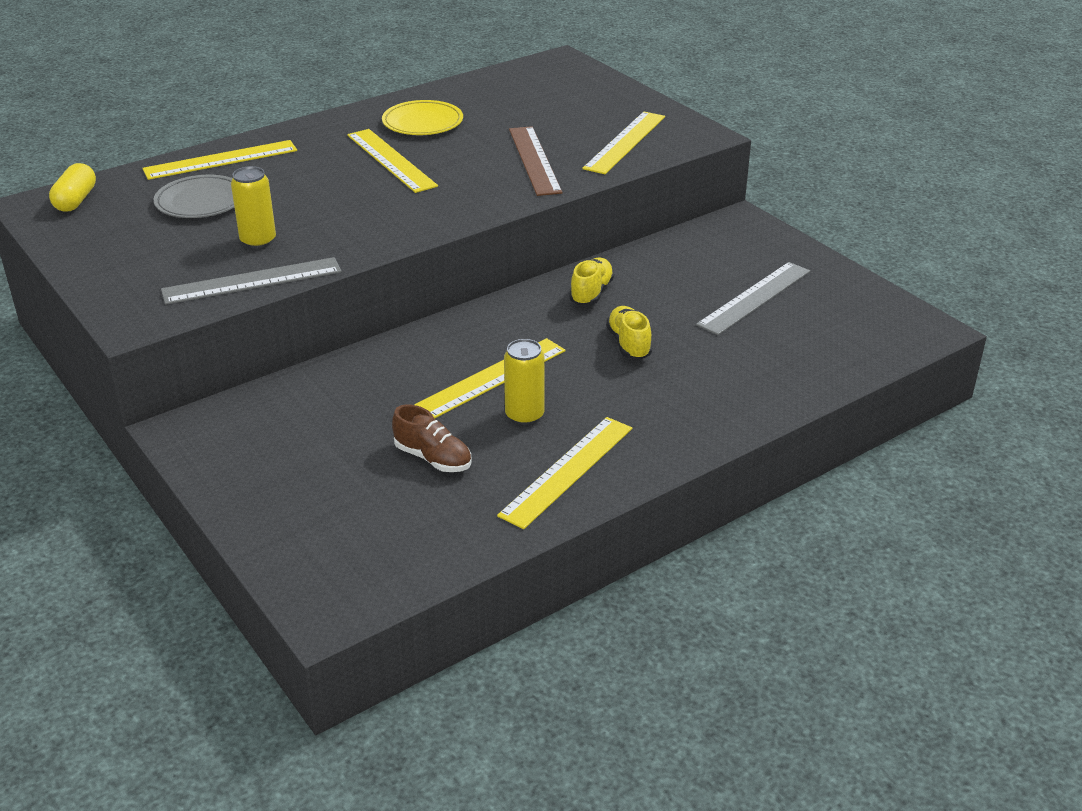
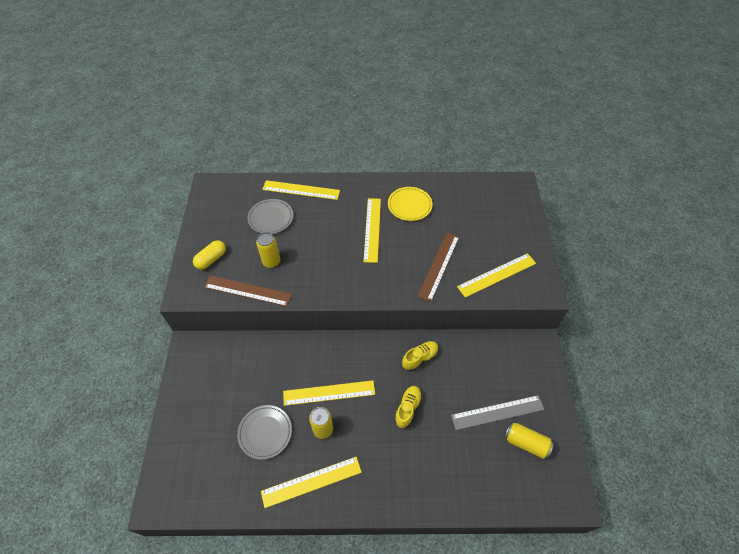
camera: 35 degrees right, 20 degrees up
yellow capsule [49,163,96,212] -> yellow capsule moved to [193,240,226,270]
grey ruler [161,257,341,305] -> brown ruler [204,275,292,306]
brown shoe [392,405,471,472] -> grey plate [237,405,292,460]
none -> yellow can [504,422,554,459]

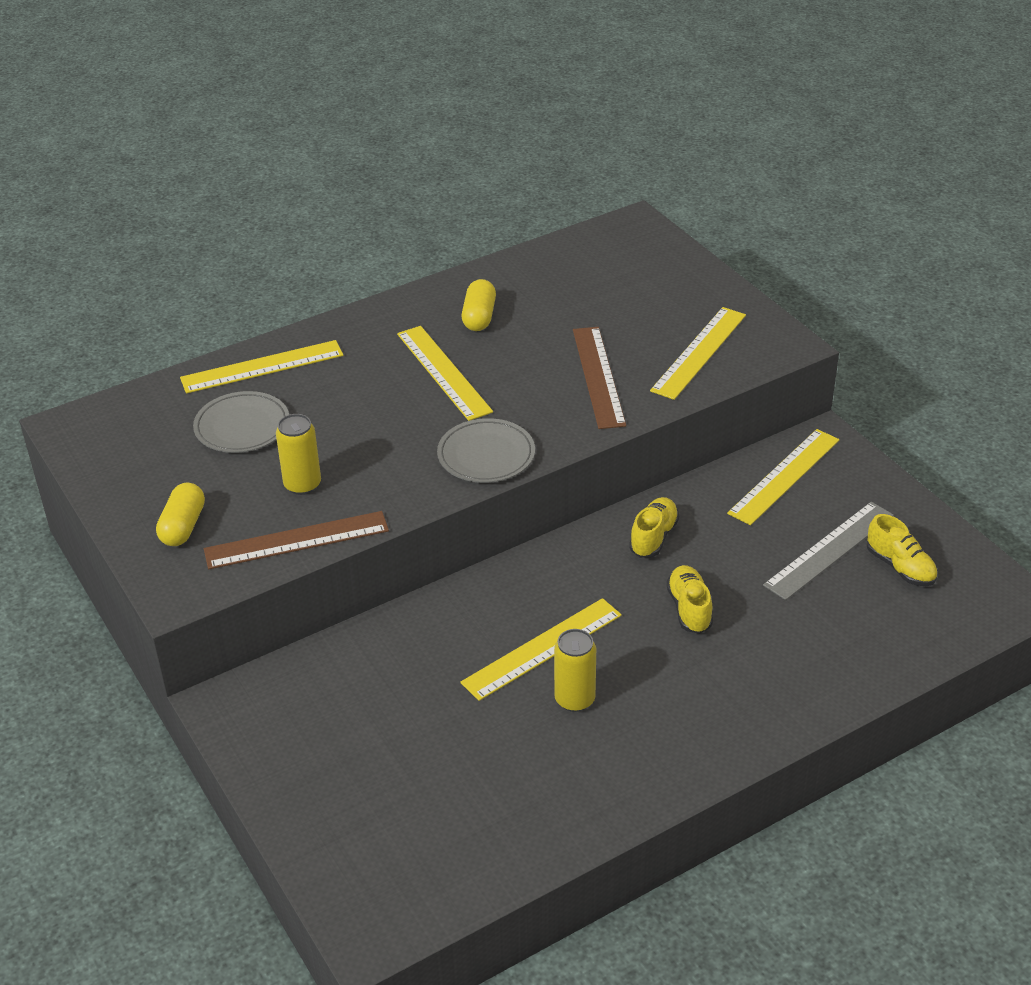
camera: 30 degrees left, 15 degrees down
grey plate [237,405,292,460] -> grey plate moved to [437,418,535,483]
yellow ruler [261,457,362,508] -> yellow ruler moved to [727,429,840,525]
yellow plate [388,187,433,221] -> yellow capsule [462,279,496,331]
yellow can [504,422,554,459] -> yellow shoe [867,514,938,586]

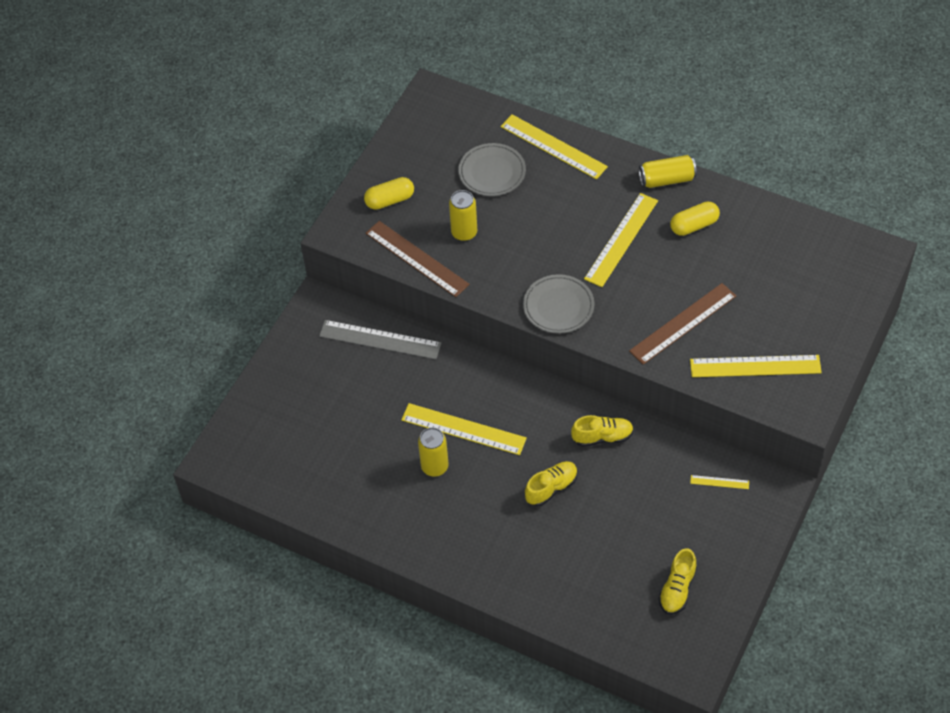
camera: 60 degrees right, 15 degrees up
yellow ruler [727,429,840,525] -> yellow ruler [690,475,749,489], size x0.45
grey ruler [763,502,894,600] -> grey ruler moved to [319,320,441,359]
none -> yellow can [639,155,697,188]

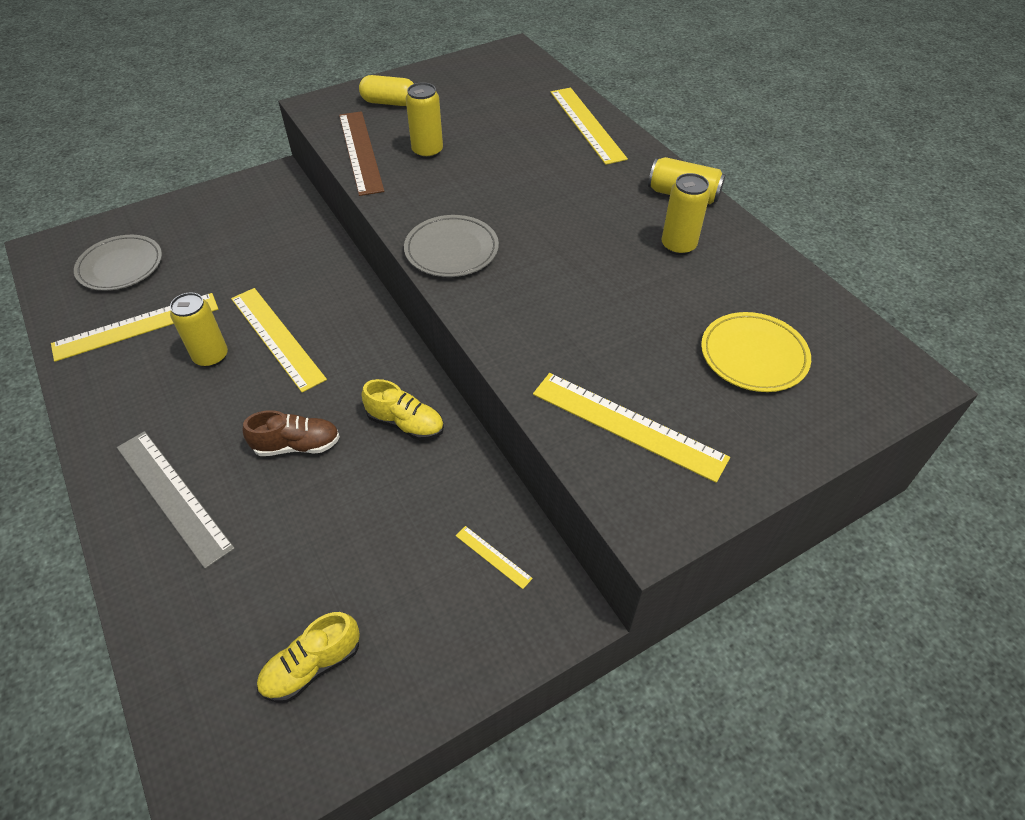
camera: 30 degrees right, 5 degrees down
grey ruler [319,320,441,359] -> grey ruler moved to [117,431,235,569]
grey plate [458,143,526,196] -> grey plate moved to [74,235,162,291]
yellow shoe [525,461,578,506] -> brown shoe [243,410,340,456]
yellow ruler [584,193,658,287] -> yellow ruler moved to [51,293,218,362]
brown ruler [629,283,736,365] -> none
yellow capsule [670,201,720,236] -> yellow can [662,173,710,255]
none -> yellow plate [701,312,811,392]

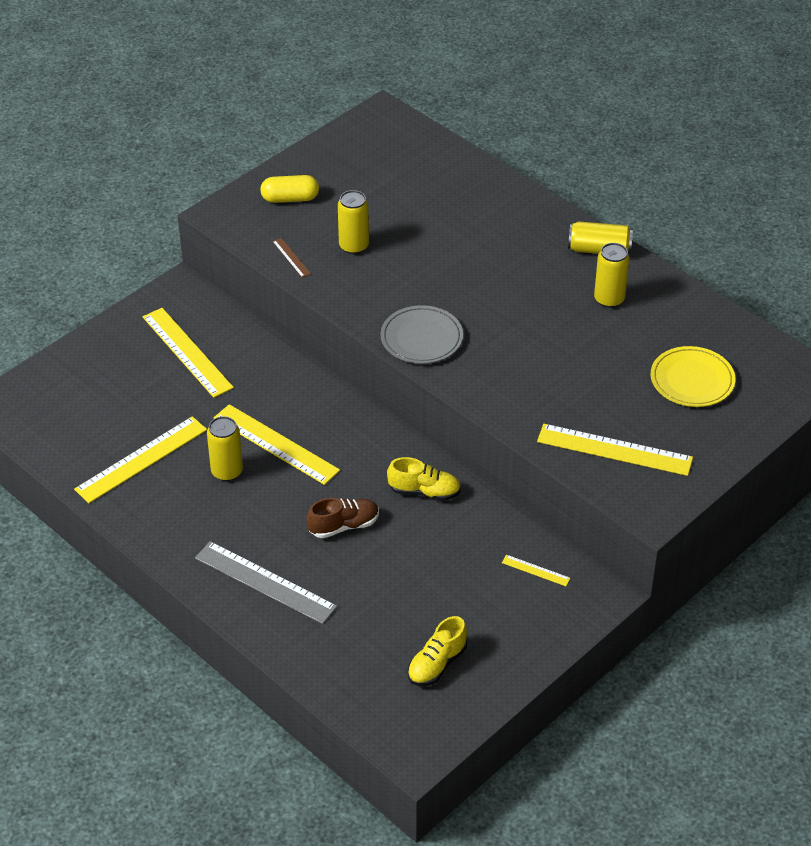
camera: 15 degrees left, 5 degrees down
grey plate [74,235,162,291] -> none
brown ruler [339,111,384,196] -> brown ruler [272,238,311,278], size x0.45
yellow ruler [550,88,628,165] -> yellow ruler moved to [143,308,234,398]

